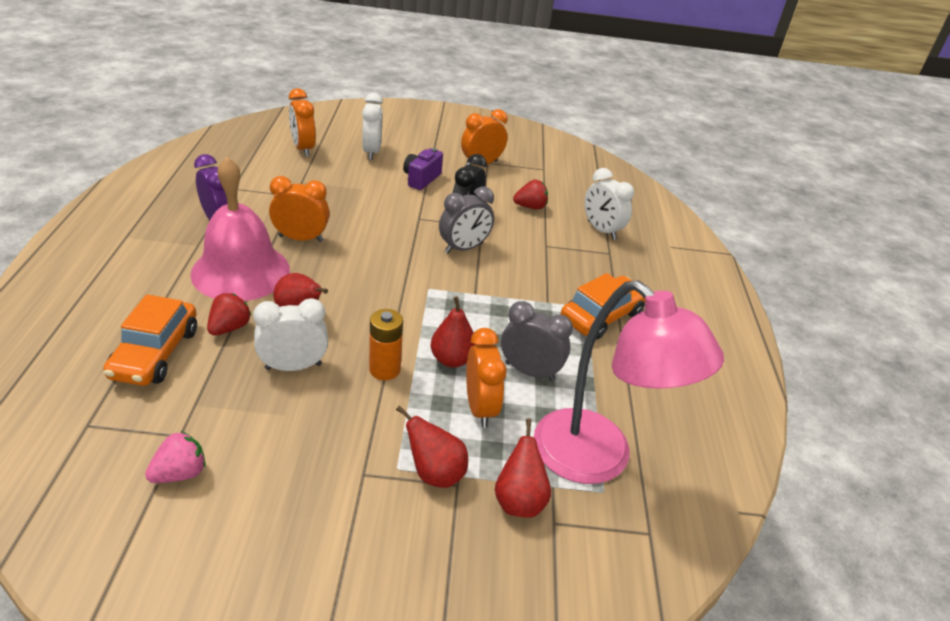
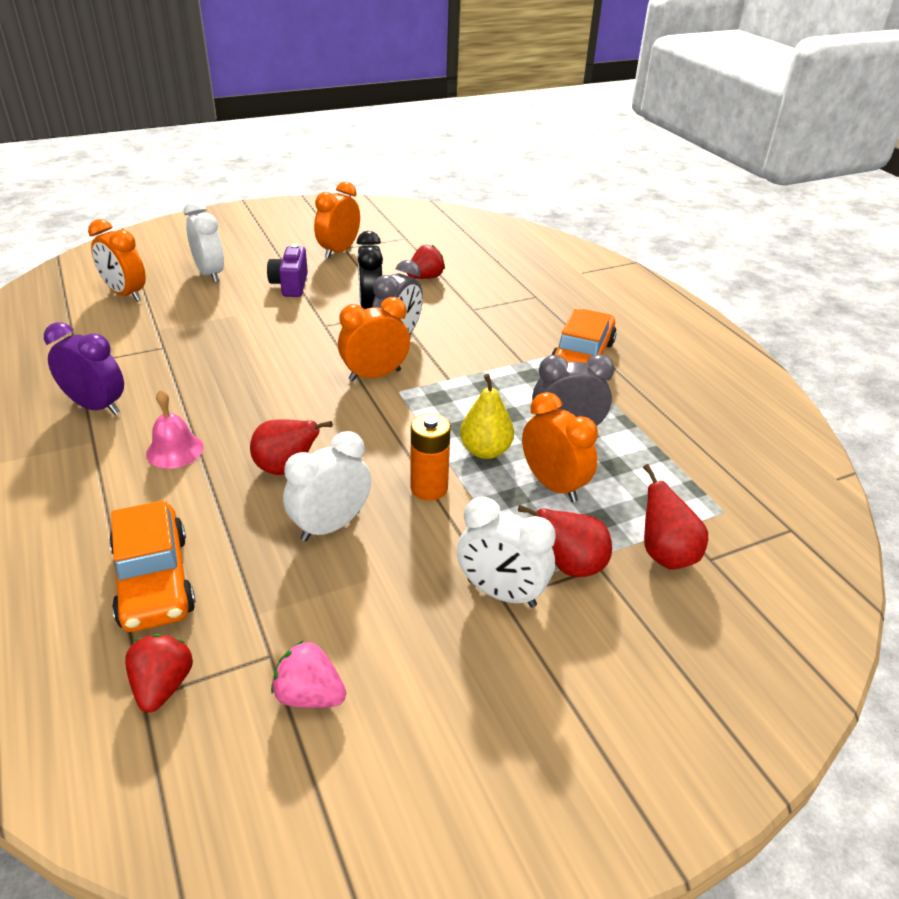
camera: 25 degrees left, 0 degrees up
pink strawberry [145,431,206,483] -> pink strawberry turned 90 degrees counterclockwise [271,641,346,708]
pink bell [190,157,290,301] -> pink bell [146,390,203,468], size x0.44
red strawberry [207,293,252,336] -> red strawberry moved to [125,634,193,712]
orange clock [269,176,330,242] -> orange clock moved to [338,297,410,381]
red pear [431,296,475,367] -> yellow pear [460,374,514,459]
pink lamp [534,280,724,484] -> none
white clock [585,168,634,240] -> white clock moved to [457,497,556,607]

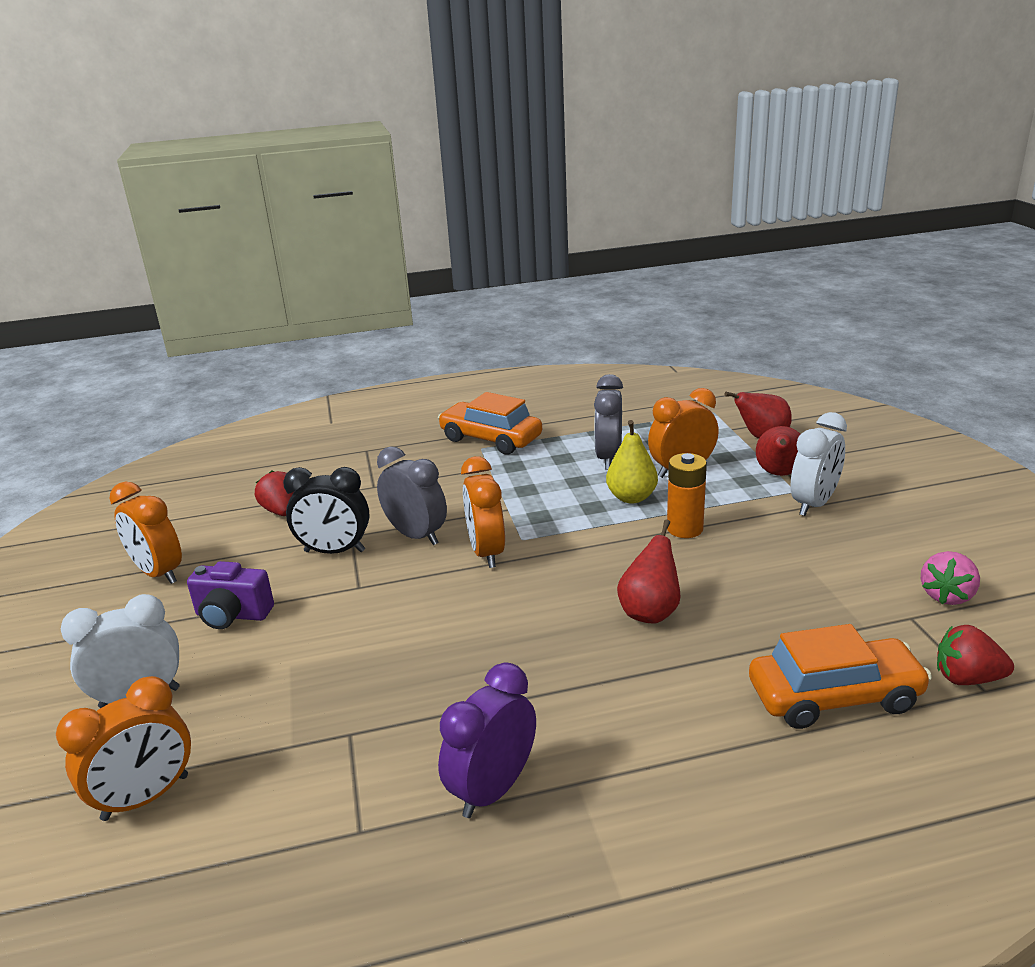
camera: 75 degrees left, 10 degrees down
pink bell [146,390,203,468] -> none
white clock [283,431,371,542] -> none

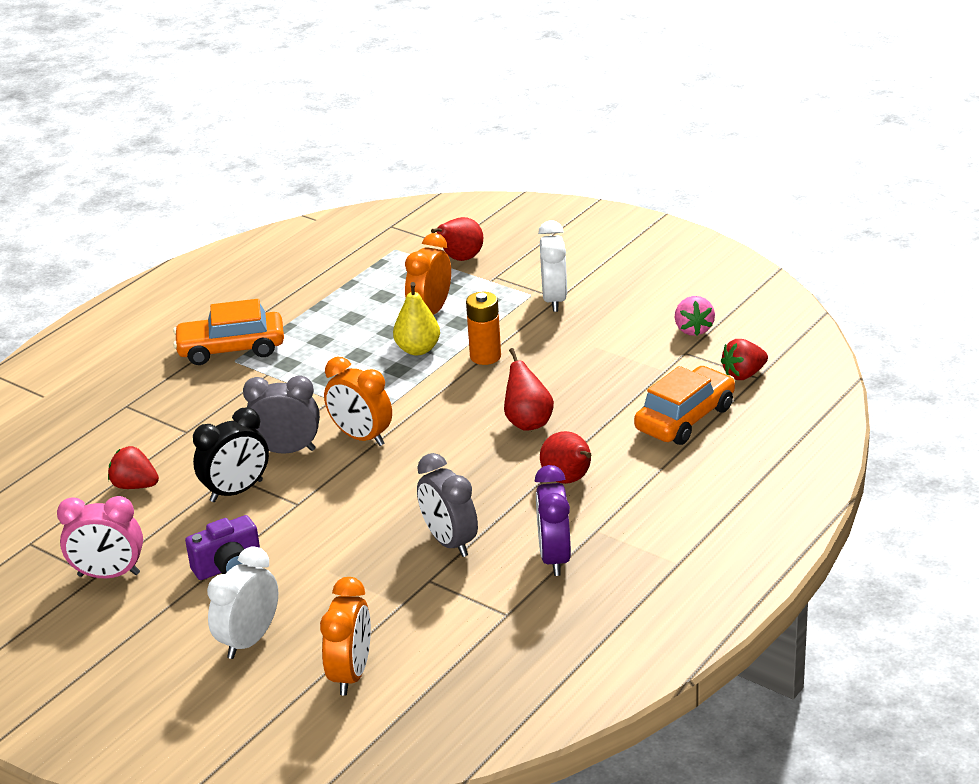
camera: 40 degrees left, 5 degrees up
orange clock [109,482,182,584] -> pink clock [57,496,143,578]
grey clock [594,374,623,470] -> grey clock moved to [417,453,478,557]
red pear [756,426,801,476] -> red pear moved to [540,431,592,484]

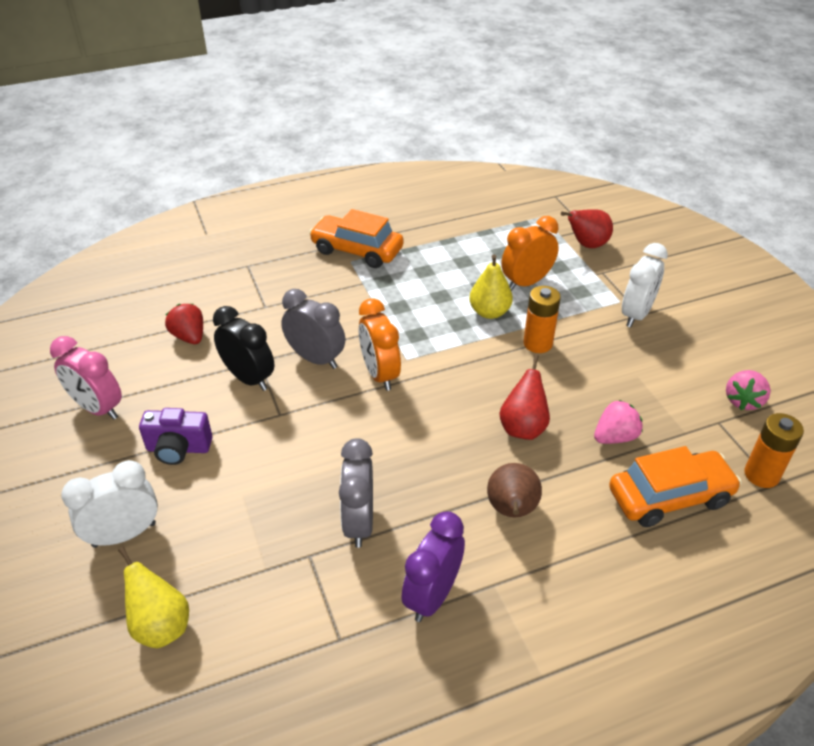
camera: 30 degrees right, 10 degrees up
black clock [193,407,269,502] -> black clock turned 135 degrees counterclockwise [213,306,274,391]
orange clock [320,577,371,696] -> yellow pear [118,547,189,648]
red pear [540,431,592,484] -> brown pear [487,463,542,517]
red strawberry [721,339,768,380] -> orange battery [744,413,804,488]
none -> pink strawberry [594,400,643,444]

